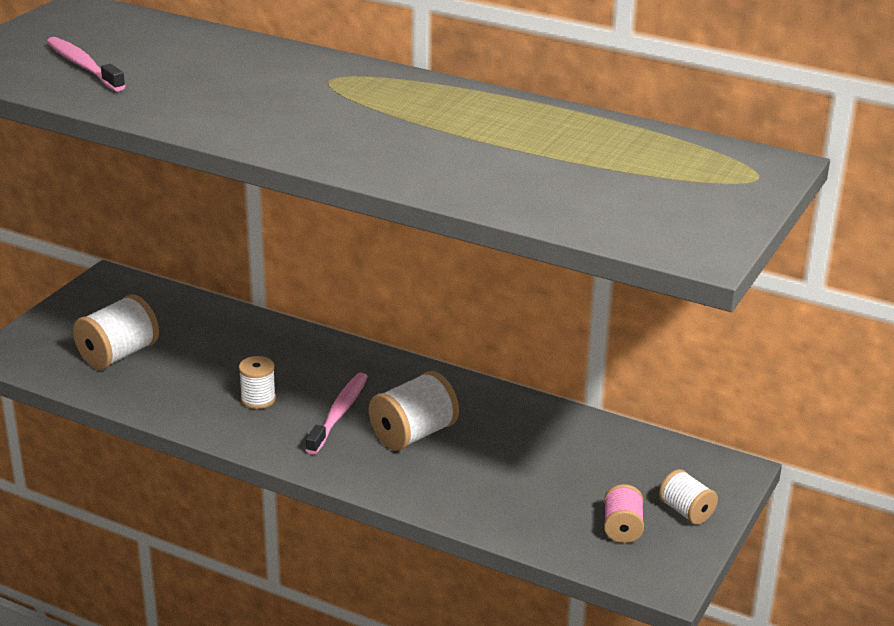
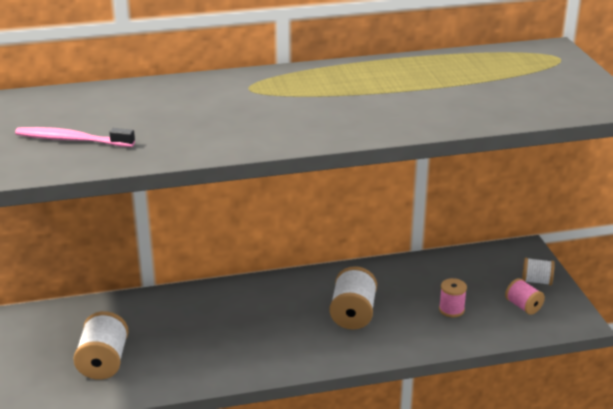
camera: 40 degrees left, 0 degrees up
white spool [239,356,276,409] -> none
pink toothbrush [306,373,368,455] -> none
none -> pink spool [439,278,467,317]

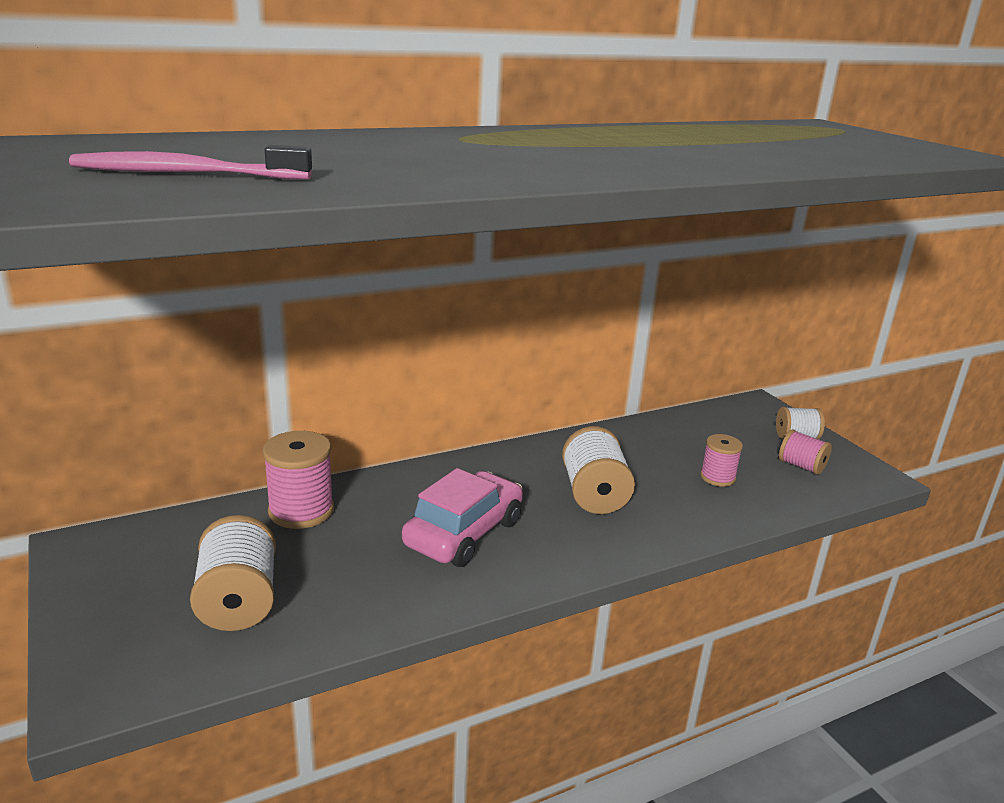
camera: 15 degrees left, 5 degrees down
none -> pink spool [263,431,334,529]
none -> pink car [402,468,523,567]

